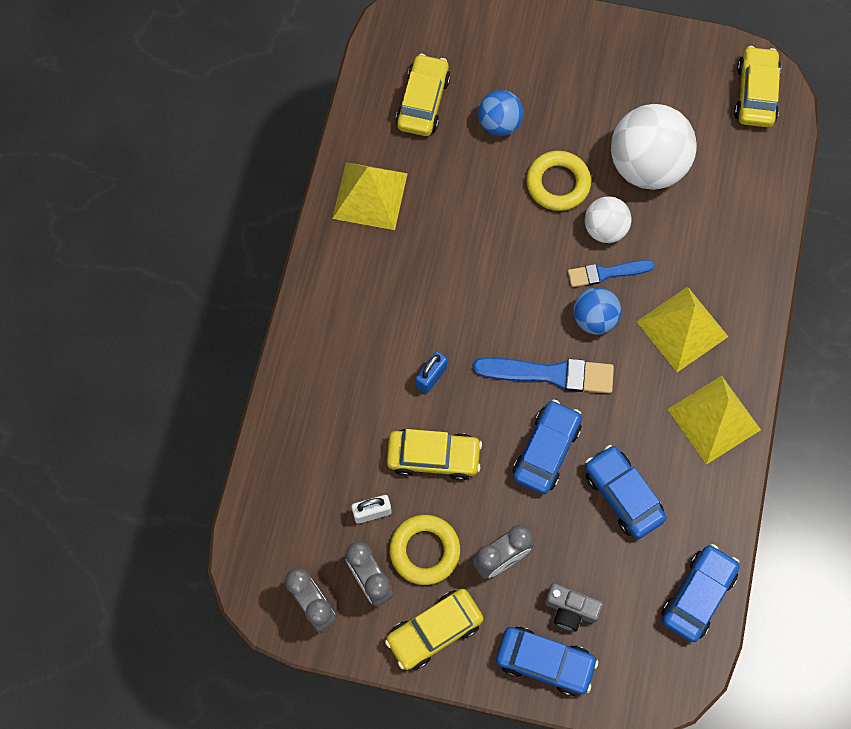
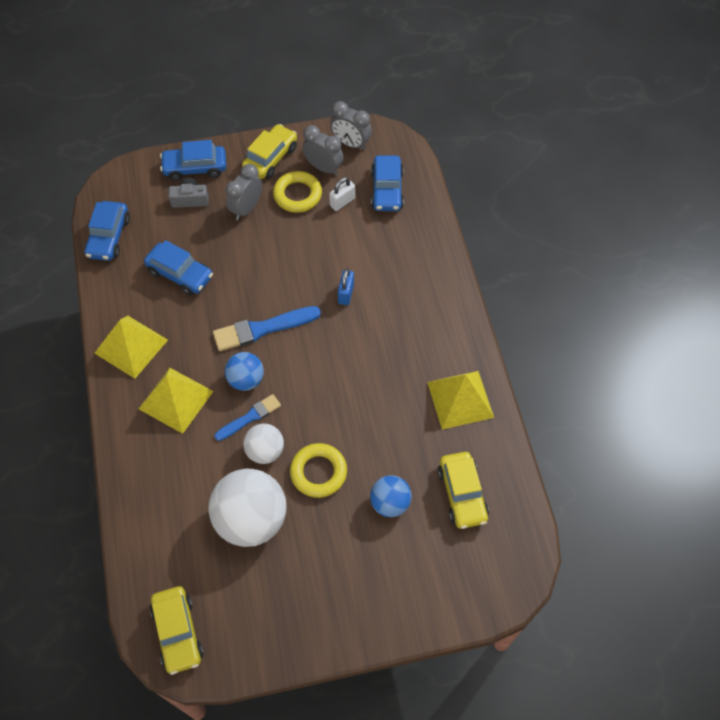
camera: 155 degrees right, 10 degrees down
yellow car [387,429,482,481] -> none
blue car [513,399,582,494] -> blue car moved to [371,155,404,211]

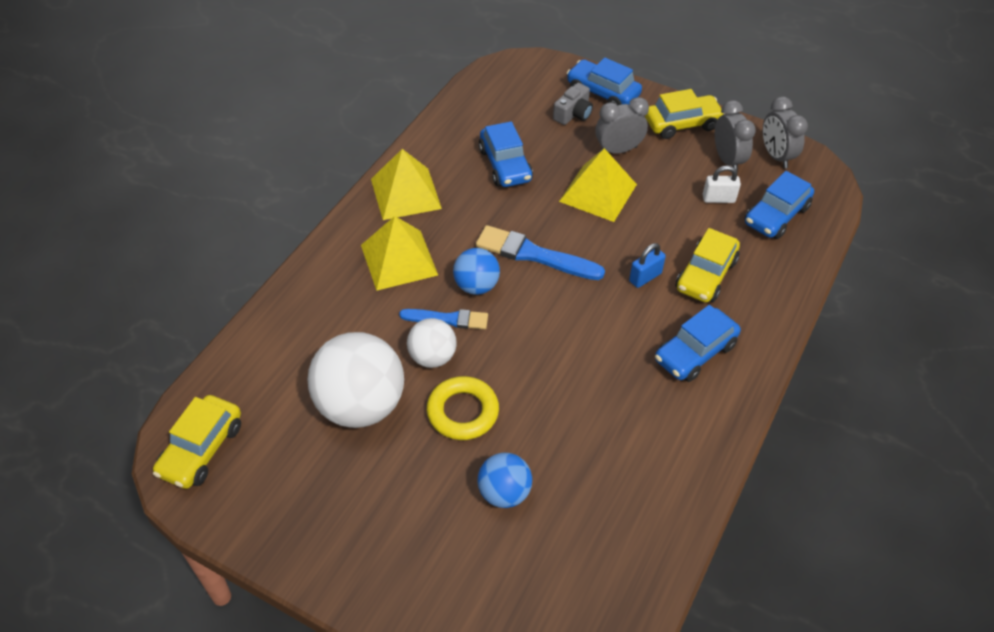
camera: 40 degrees right, 10 degrees down
blue car [84,201,130,261] -> blue car moved to [655,305,741,382]
grey camera [168,178,209,208] -> grey camera turned 90 degrees clockwise [553,83,593,125]
yellow ring [273,171,322,213] -> none
yellow pyramid [427,371,494,430] -> yellow pyramid moved to [559,148,637,222]
yellow car [438,452,489,529] -> yellow car moved to [676,228,740,303]

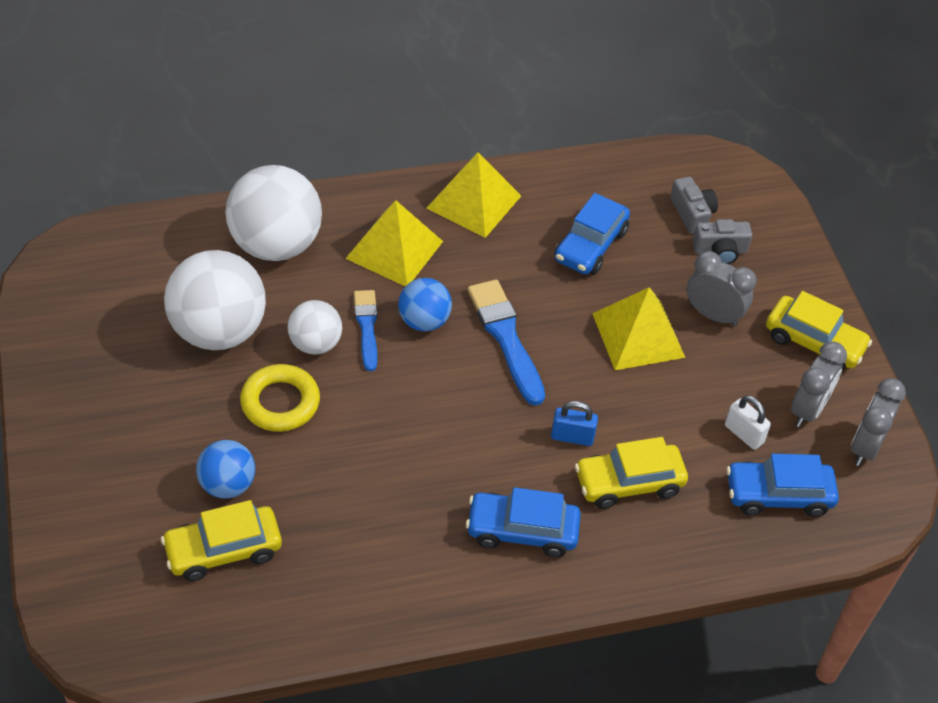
camera: 45 degrees right, 0 degrees up
yellow car [153,395,241,489] -> yellow car moved to [161,500,282,581]
blue brush [399,309,488,329] -> blue brush turned 150 degrees counterclockwise [354,290,378,371]
blue car [567,57,642,105] -> none
none -> white ball [225,165,322,261]
none -> grey camera [670,177,718,234]

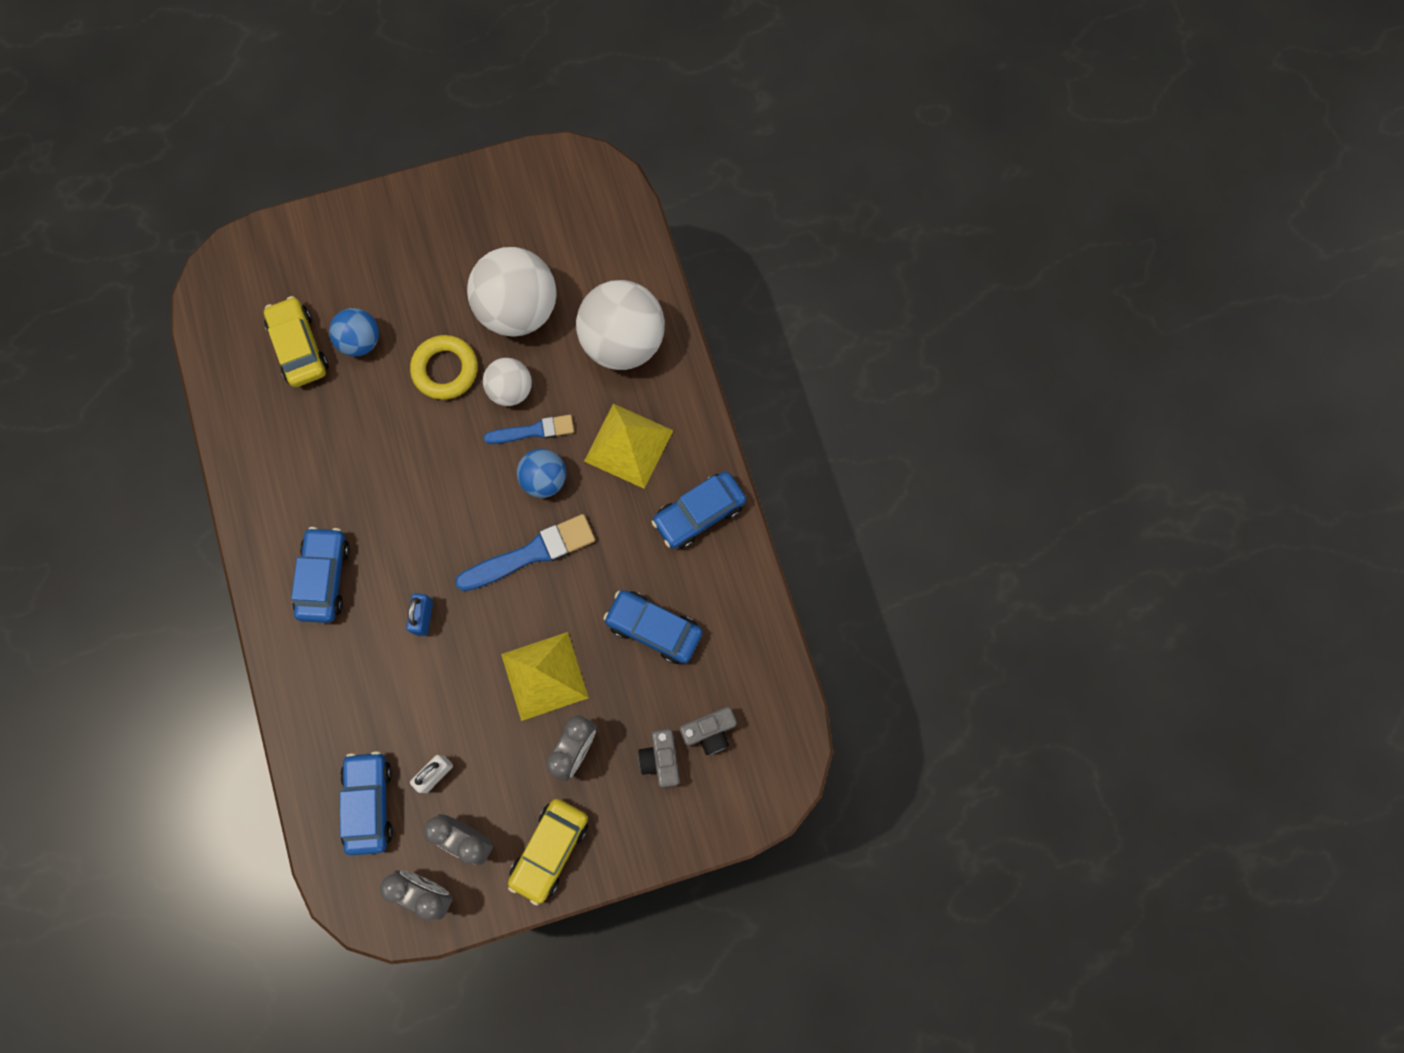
camera: 90 degrees right, 25 degrees up
yellow pyramid [426,152,521,238] -> blue car [652,472,746,549]
yellow car [575,437,688,509] -> none

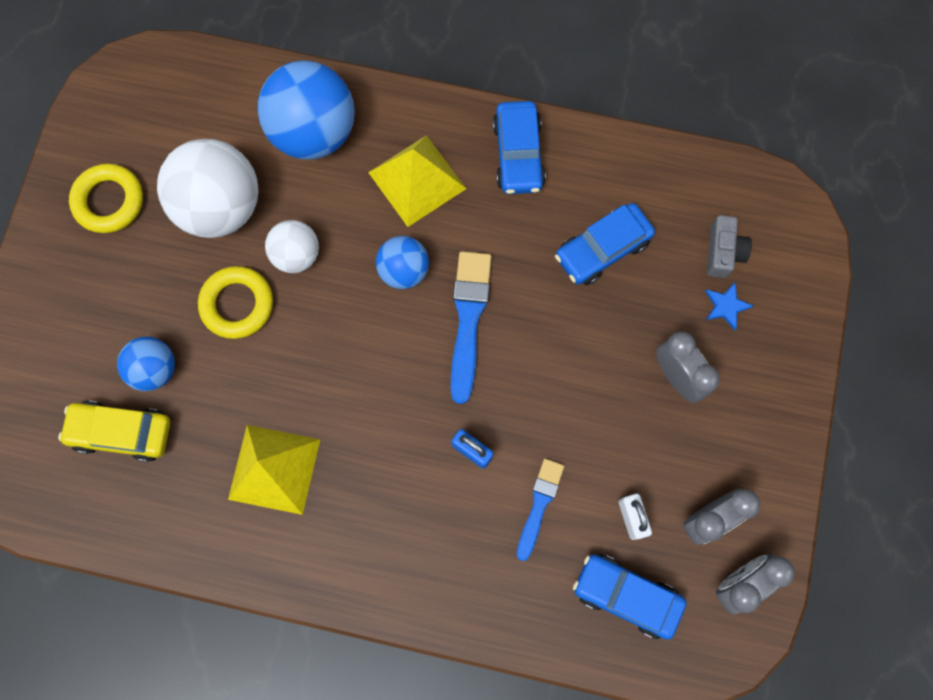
camera: 60 degrees left, 0 degrees up
blue car [291,527,350,623] -> none
blue brush [484,415,574,444] -> blue brush moved to [517,459,564,561]
yellow pyramid [501,632,589,721] -> yellow pyramid moved to [228,425,320,515]
yellow car [508,799,588,906] -> none
white ball [576,280,665,370] -> blue ball [257,60,355,160]
grey camera [638,729,680,788] -> blue star [705,282,753,330]
none -> yellow ring [69,164,143,233]

